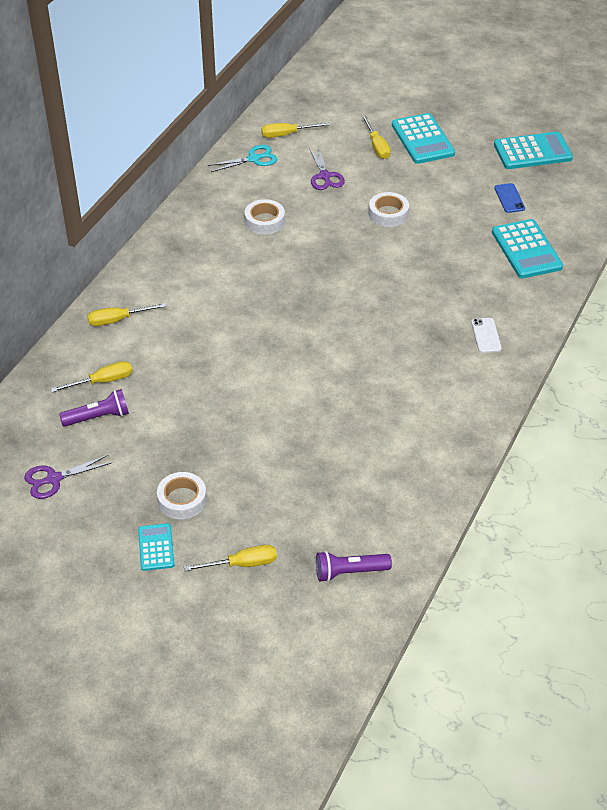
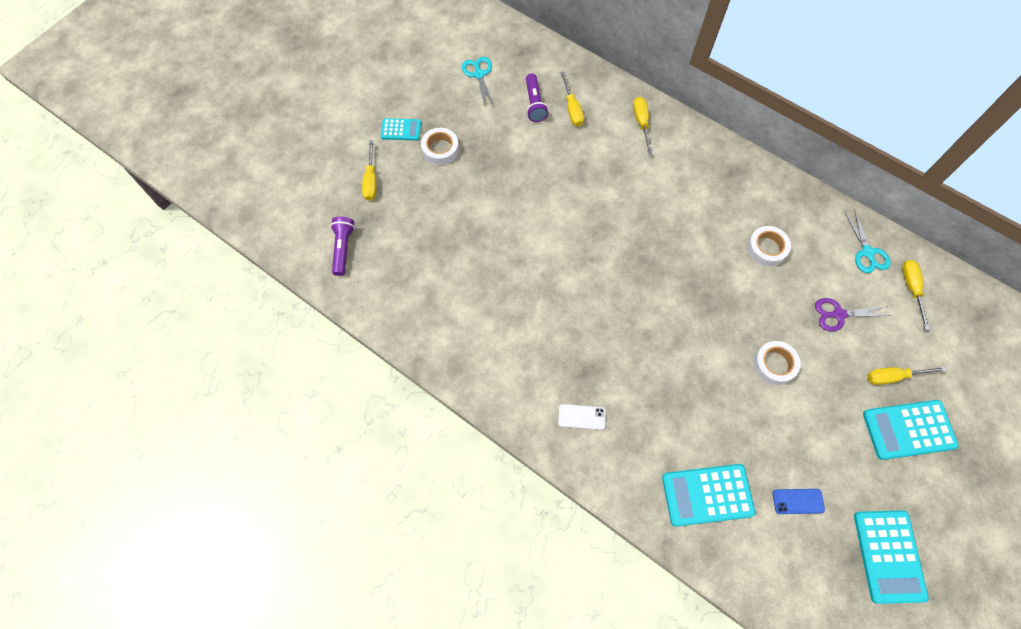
camera: 100 degrees right, 20 degrees up
purple scissors [24,455,112,499] -> turquoise scissors [462,57,494,106]

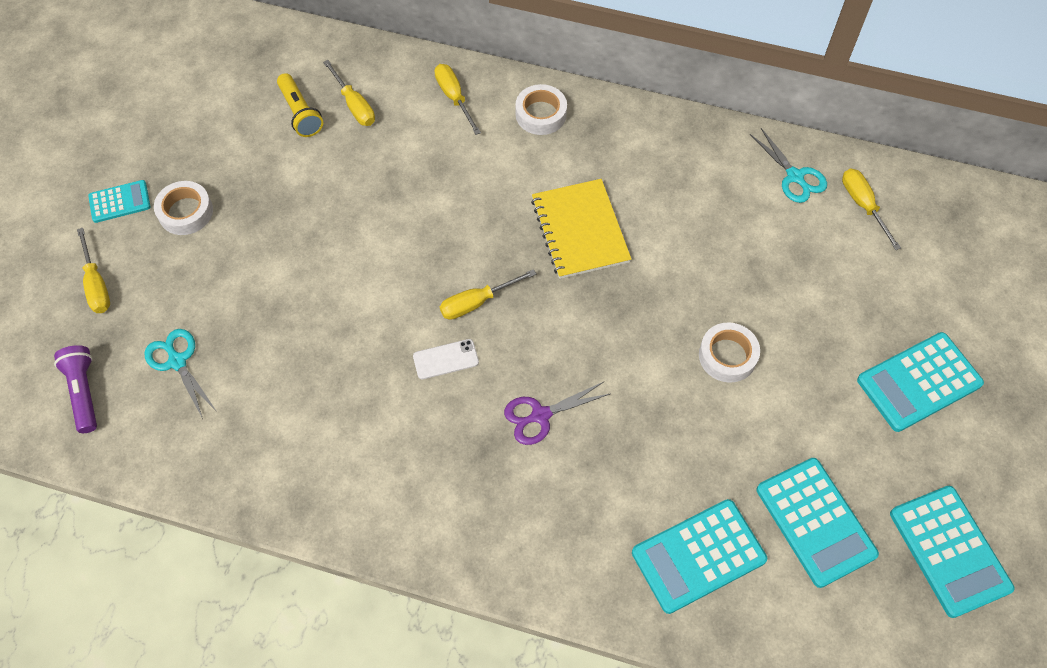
camera: 20 degrees left, 5 degrees down
turquoise scissors [462,57,494,106] -> turquoise scissors moved to [145,329,216,419]
purple flashlight [526,73,548,122] -> yellow flashlight [277,73,323,137]
white phone [558,404,606,430] -> white phone moved to [413,339,479,379]
white tape [747,226,791,266] -> white tape moved to [515,84,567,135]
blue phone [773,489,825,514] -> turquoise calculator [757,458,879,588]
purple scissors [815,298,891,331] -> purple scissors moved to [504,382,610,445]
yellow screwdriver [868,367,946,385] -> yellow screwdriver moved to [440,269,536,320]
none -> yellow notebook [531,179,631,279]

